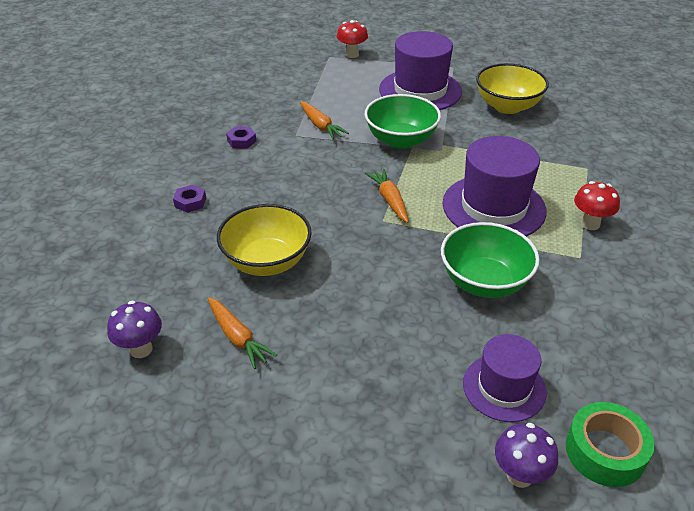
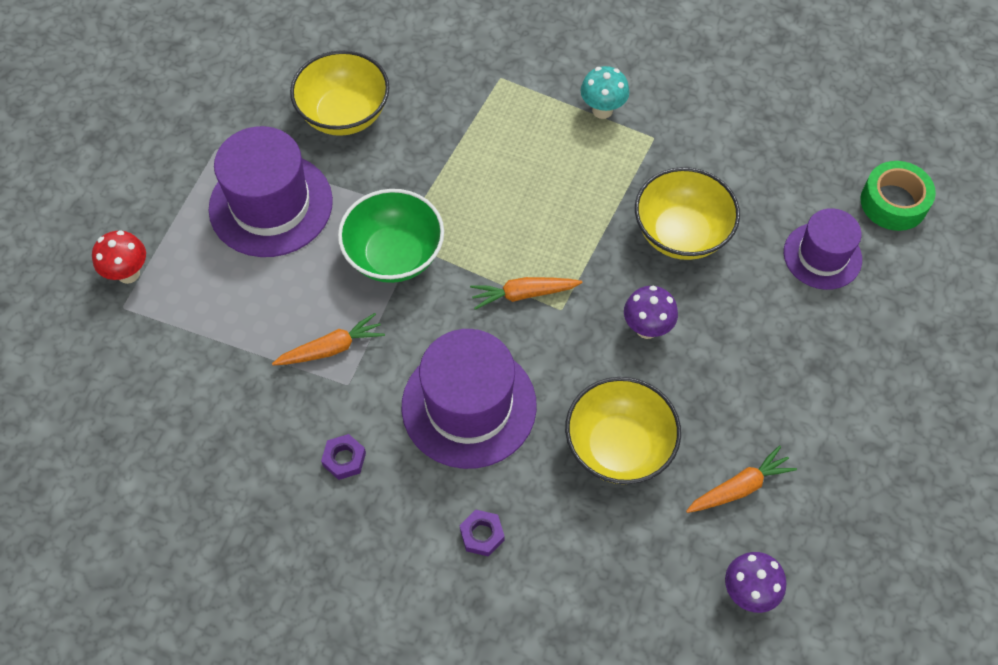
camera: 80 degrees left, 20 degrees up
green bowl [441,222,540,298] -> yellow bowl [635,167,740,260]
purple hat [443,136,546,236] -> purple hat moved to [402,329,537,469]
purple mushroom [495,423,558,488] -> purple mushroom moved to [624,286,678,339]
red mushroom [574,181,620,230] -> turquoise mushroom [580,66,629,119]

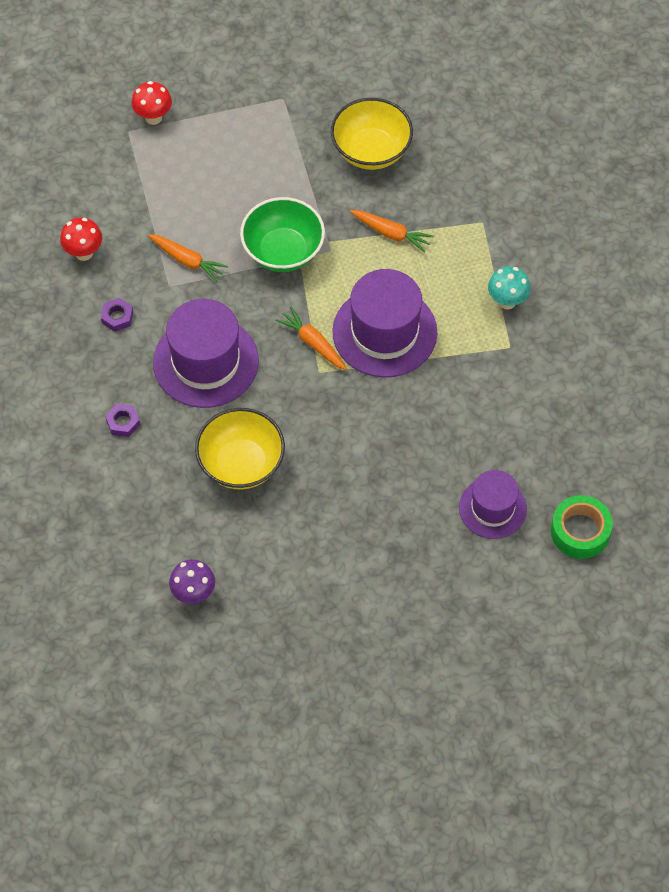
camera: 55 degrees right, 0 degrees up
purple hat [209,126,333,257] -> purple hat moved to [332,269,437,377]
purple mushroom [624,286,678,339] -> none
yellow bowl [635,167,740,260] -> none
orange carrot [686,445,797,513] -> orange carrot moved to [350,210,434,253]
none -> red mushroom [60,218,102,261]

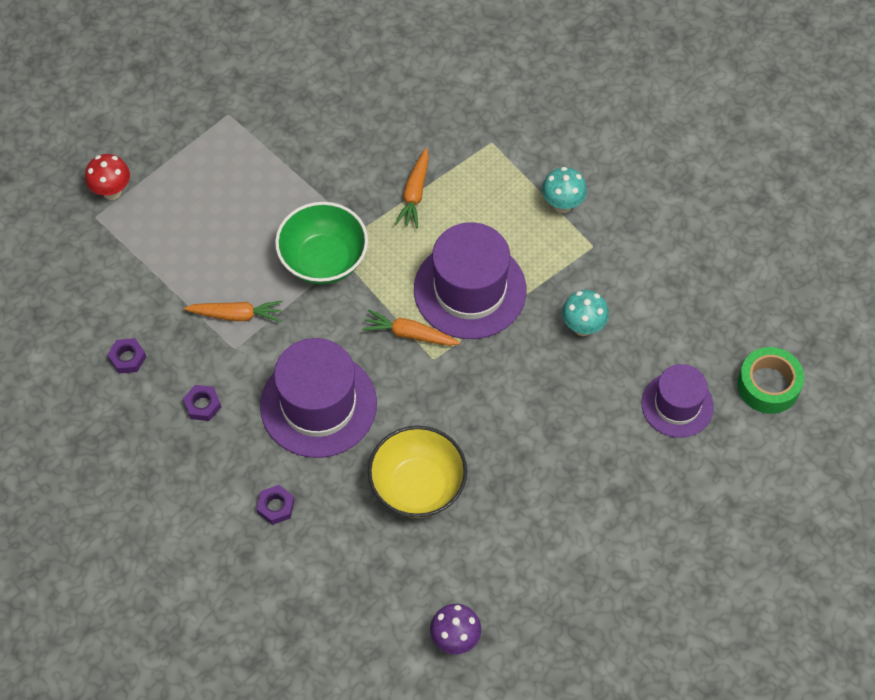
camera: 30 degrees left, 0 degrees up
red mushroom [60,218,102,261] -> purple nut [107,338,146,373]
yellow bowl [331,98,413,170] -> none
orange carrot [350,210,434,253] -> orange carrot turned 105 degrees clockwise [395,148,429,228]
none -> turquoise mushroom [562,290,609,336]

